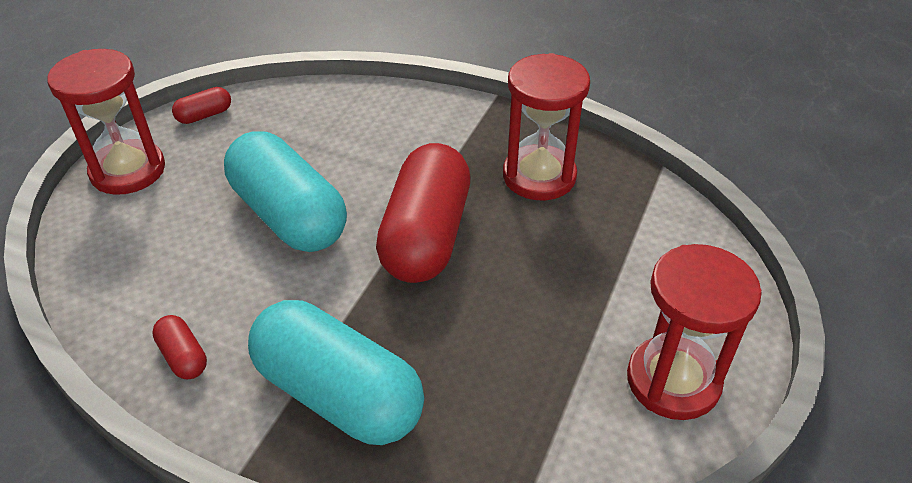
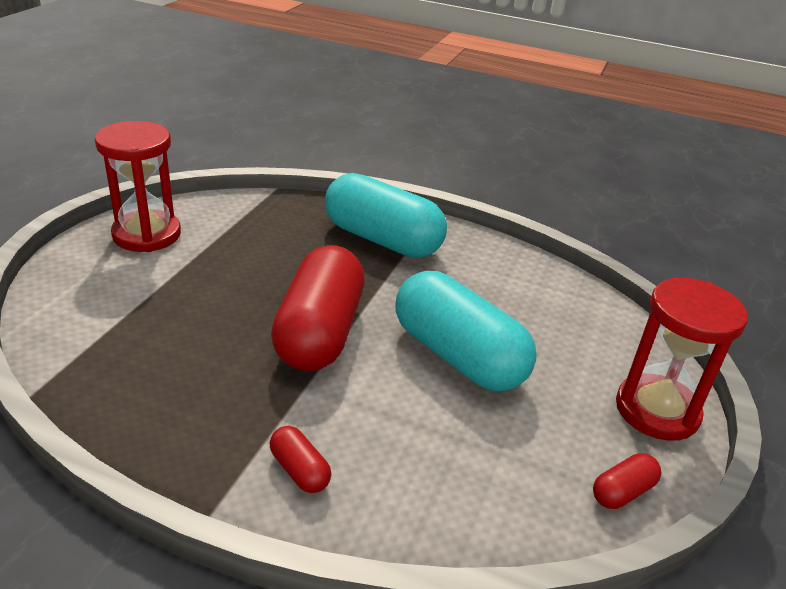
camera: 175 degrees right, 10 degrees down
red capsule [152,315,207,379] -> red capsule moved to [270,426,331,493]
red hourglass [503,53,590,200] -> none

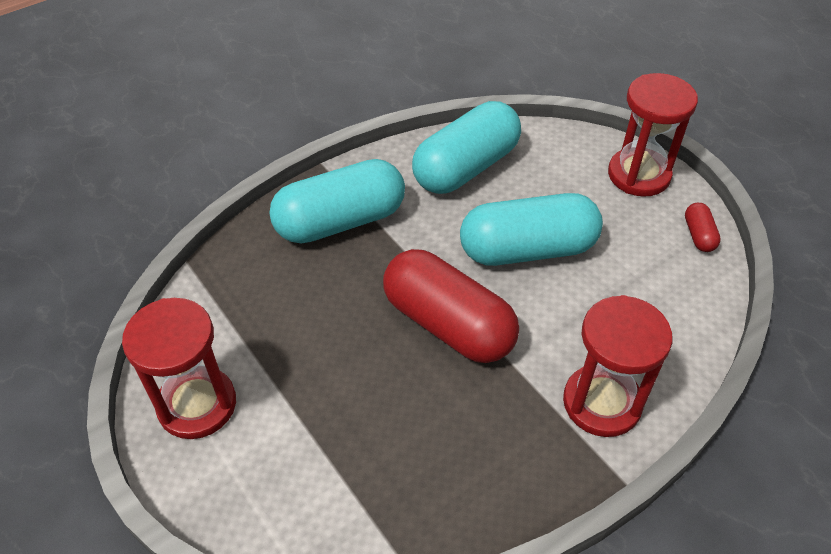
camera: 55 degrees left, 15 degrees up
red capsule [270,426,331,493] -> red hourglass [563,295,672,437]
none -> turquoise capsule [412,101,521,194]

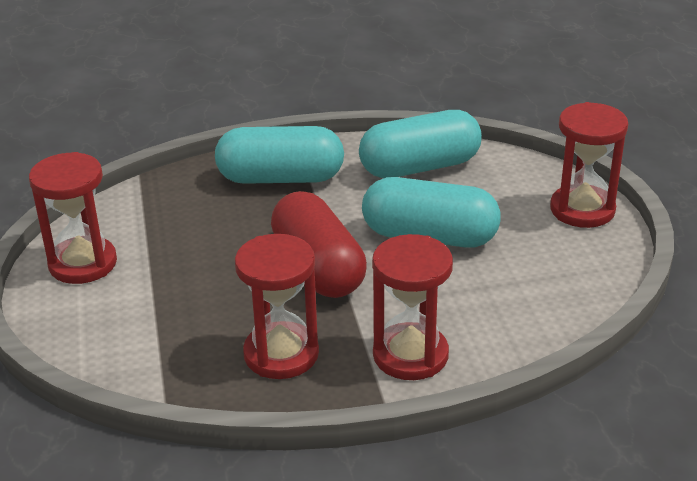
camera: 25 degrees right, 15 degrees down
red capsule [685,203,721,252] -> none
none -> red hourglass [235,234,319,379]

